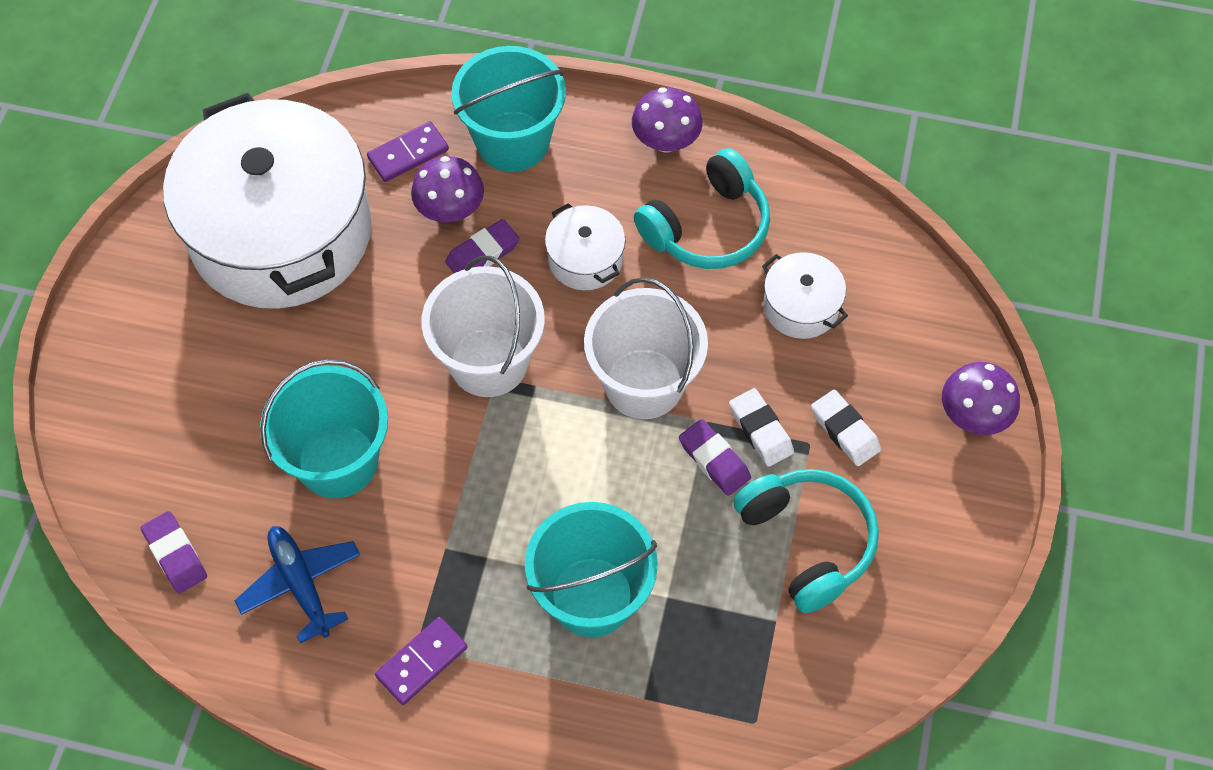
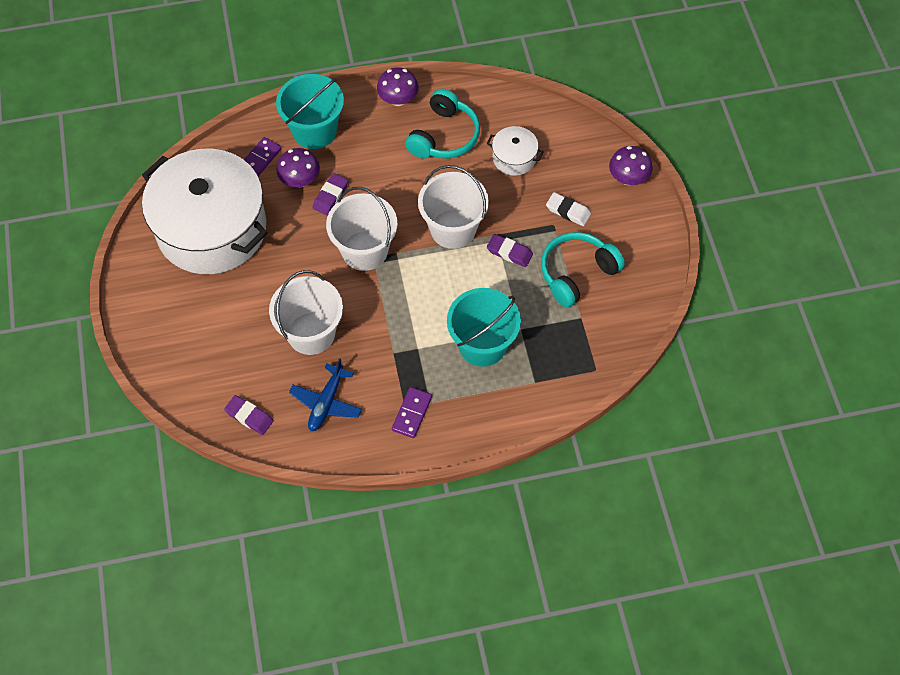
camera: 25 degrees left, 0 degrees up
blue plane [234,526,360,644] -> blue plane turned 105 degrees counterclockwise [289,358,362,431]
turquoise bucket [260,359,388,498] -> white bucket [269,270,343,355]
white pot [545,203,625,290] -> none
white eraser [729,388,794,467] -> none
turquoise headphones [733,469,879,613] -> turquoise headphones turned 75 degrees counterclockwise [541,232,625,308]

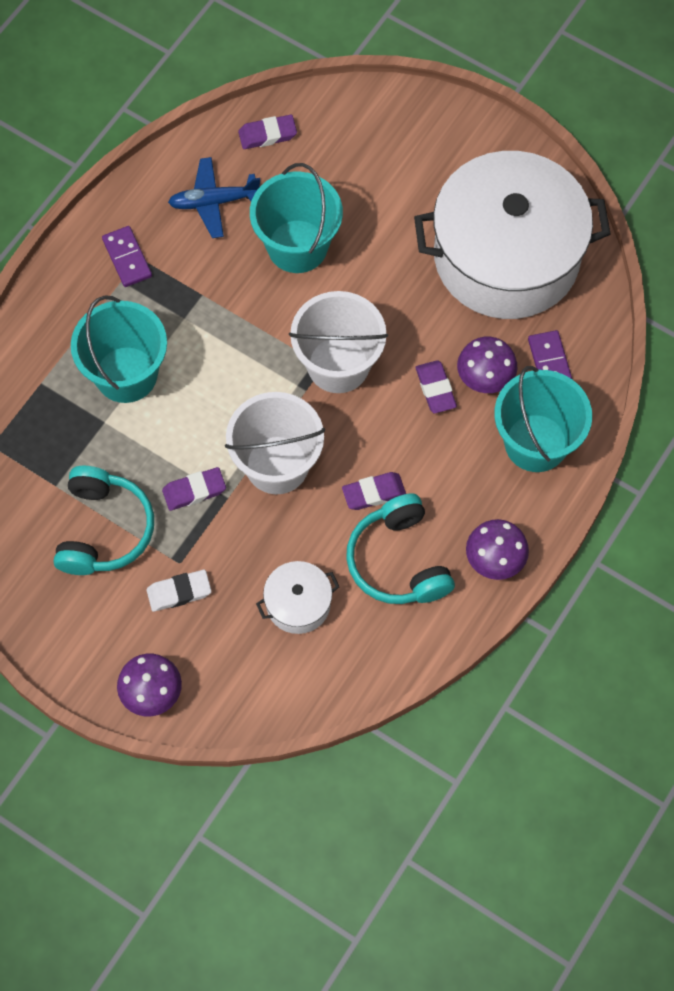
camera: 135 degrees right, 5 degrees up
white bucket [269,270,343,355] -> turquoise bucket [250,163,343,273]
blue plane [289,358,362,431] -> blue plane turned 75 degrees counterclockwise [168,157,260,238]
none -> purple eraser [342,472,406,510]

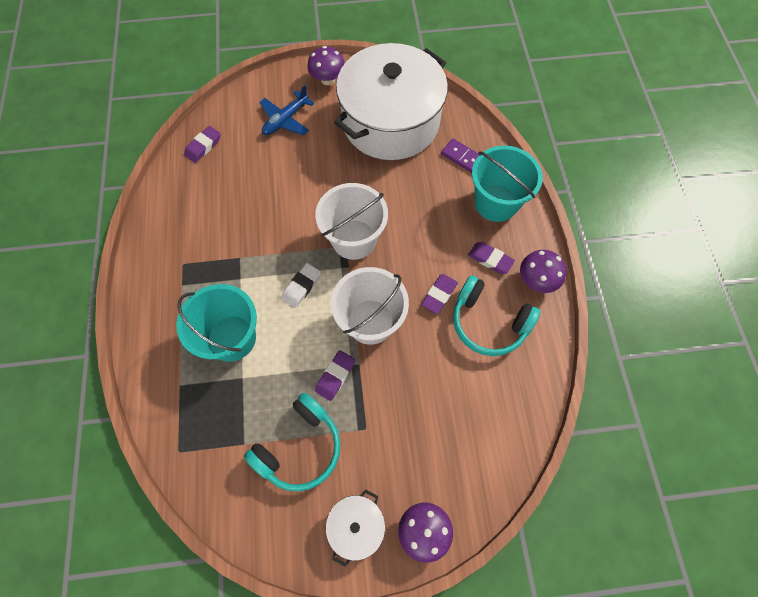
camera: 40 degrees left, 0 degrees up
turquoise headphones [54,466,154,575] -> turquoise headphones turned 75 degrees clockwise [244,393,341,492]
purple domino [102,226,152,287] -> none
white eraser [147,570,211,612] -> white eraser moved to [281,263,321,308]
blue plane [168,157,260,238] -> blue plane moved to [259,85,314,136]
turquoise bucket [250,163,343,273] -> none
white pot [256,561,339,634] -> white pot moved to [326,489,385,567]
purple eraser [416,360,457,413] -> purple eraser moved to [468,242,515,274]
purple mushroom [457,337,517,393] -> purple mushroom moved to [307,46,345,85]

